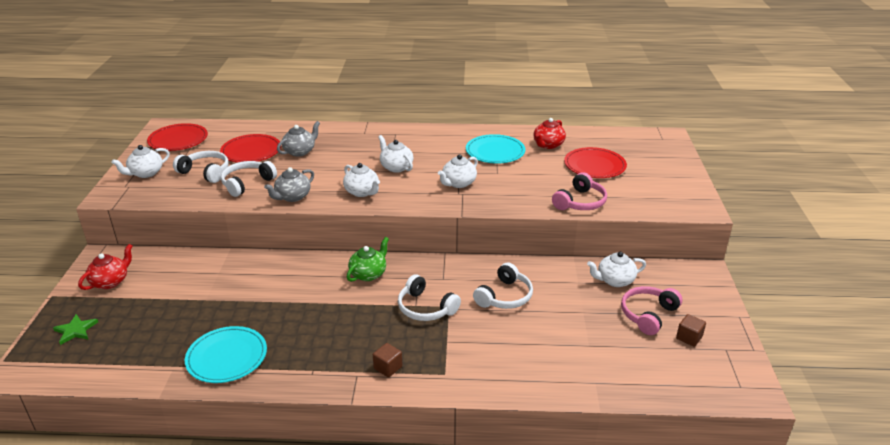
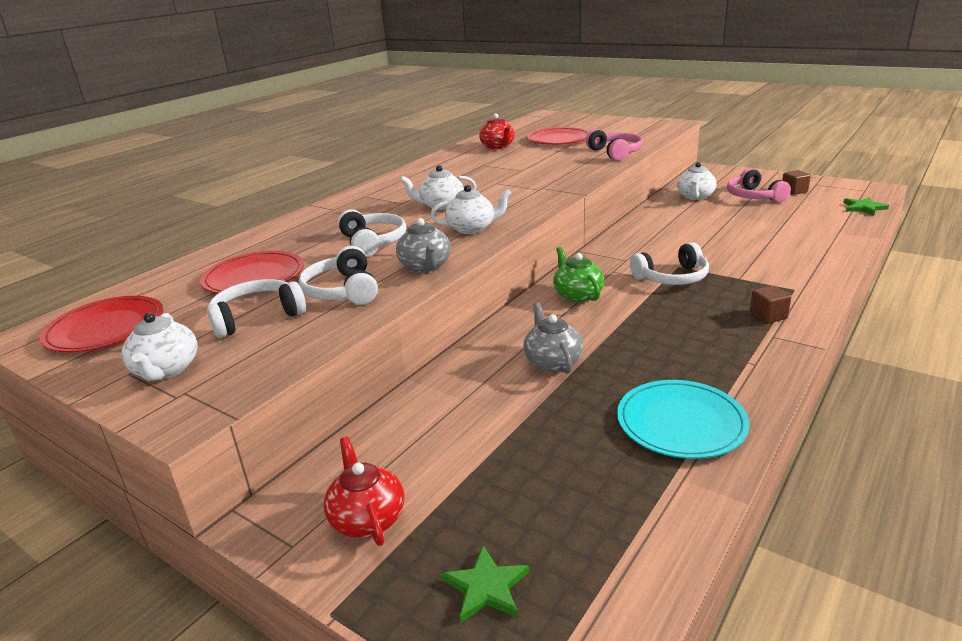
camera: 55 degrees left, 5 degrees down
grey teapot [277,121,320,157] -> grey teapot moved to [523,302,583,374]
white teapot [438,154,478,188] -> none
turquoise plate [466,134,525,164] -> none
white headphones [473,263,533,309] -> white headphones moved to [338,209,407,257]
none -> green star [843,197,889,216]

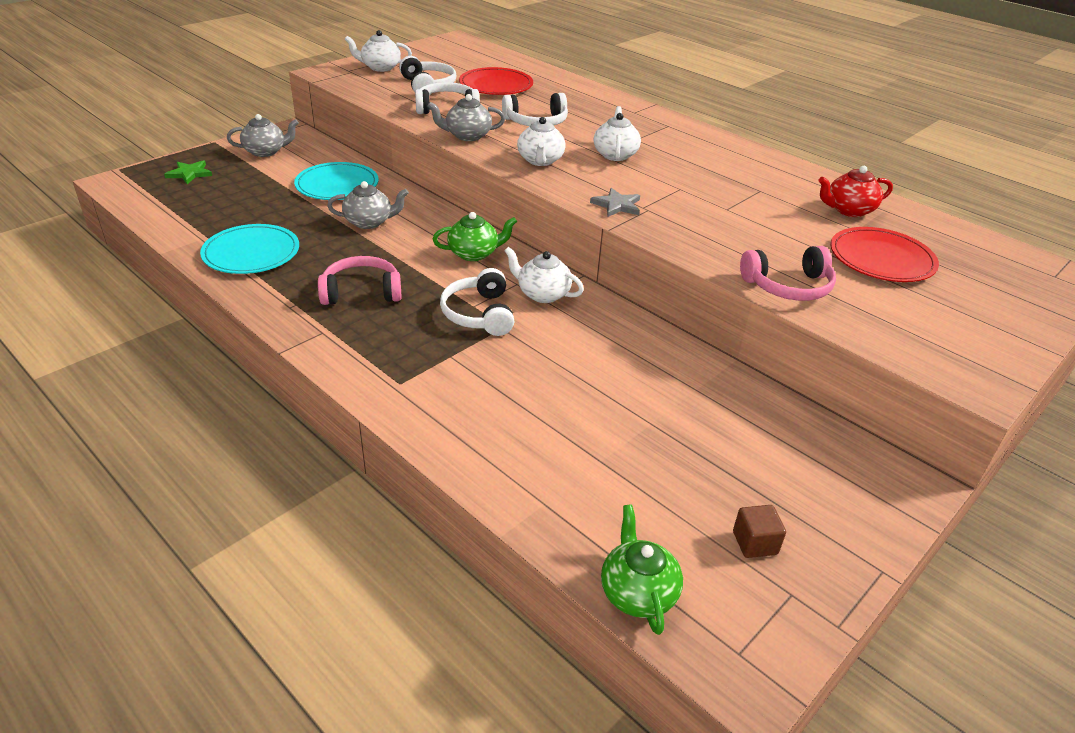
camera: 95 degrees right, 10 degrees up
red plate [40,296,163,352] -> none
red teapot [324,436,404,546] -> grey teapot [227,114,299,157]
white teapot [677,162,716,200] -> white teapot moved to [504,247,584,303]
pink headphones [727,168,791,203] -> pink headphones moved to [318,256,402,305]
brown cube [750,286,791,324] -> none
green star [843,197,889,216] -> green teapot [601,504,683,635]
none -> turquoise plate [294,162,379,200]
none -> grey star [590,188,640,217]

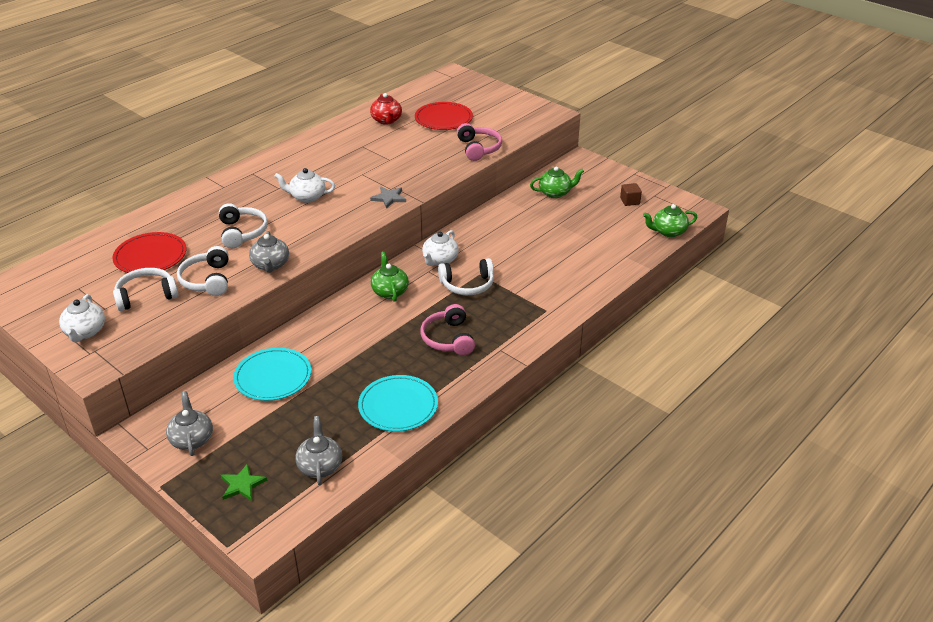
camera: 90 degrees left, 0 degrees up
grey teapot [327,181,409,229] -> grey teapot moved to [295,416,342,485]
white teapot [517,117,566,166] -> none
none -> green teapot [530,166,584,198]

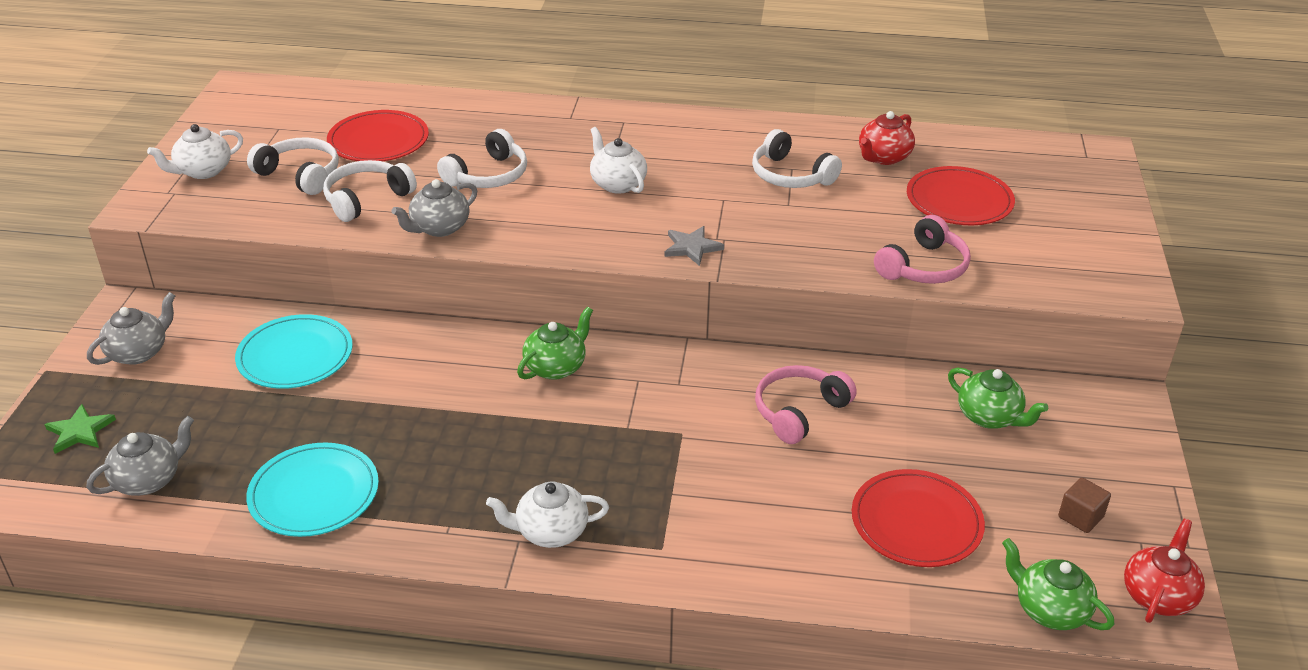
camera: 55 degrees right, 0 degrees up
pink headphones [420,304,475,355] -> pink headphones moved to [755,365,857,444]
white teapot [422,230,459,266] -> white teapot moved to [486,482,609,548]
white headphones [438,258,494,295] -> white headphones moved to [752,129,842,188]
none -> red plate [852,469,985,567]
none -> red teapot [1124,519,1205,623]

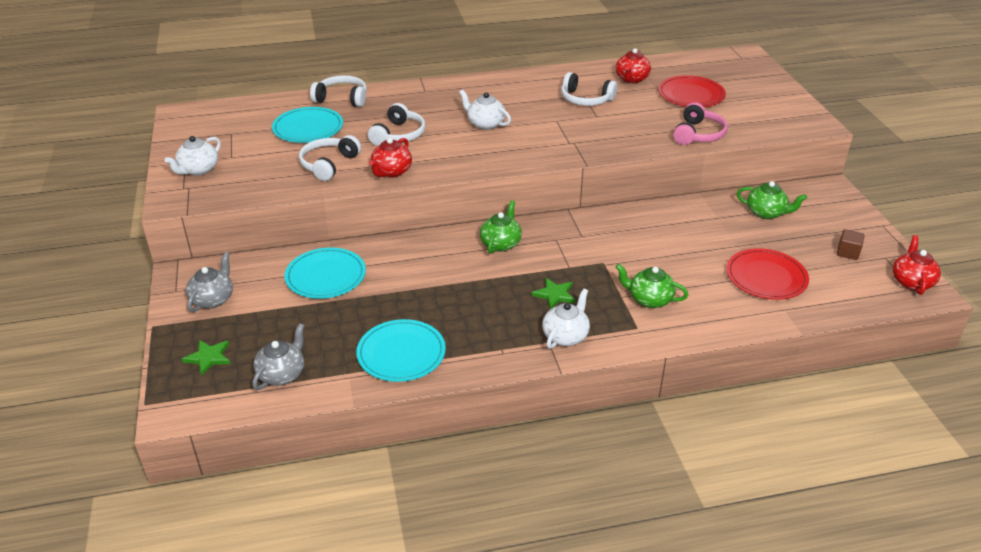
camera: 20 degrees left, 0 degrees up
white headphones [247,137,339,195] -> white headphones moved to [310,75,367,107]
red plate [327,110,429,161] -> turquoise plate [272,107,343,143]
grey teapot [391,179,477,237] -> red teapot [369,138,412,178]
white teapot [486,482,609,548] -> white teapot turned 150 degrees clockwise [542,289,590,349]
grey star [664,226,724,266] -> none
pink headphones [755,365,857,444] -> none
green teapot [1002,538,1114,630] -> green teapot moved to [616,264,688,308]
none -> green star [532,278,576,309]

